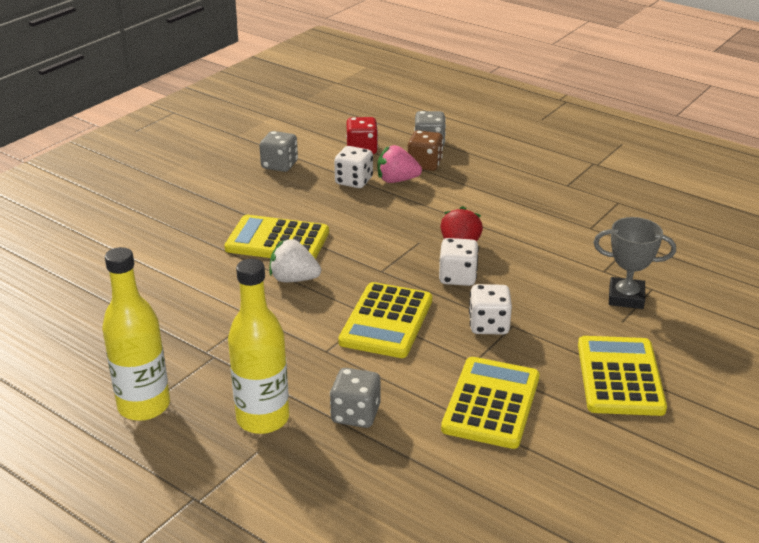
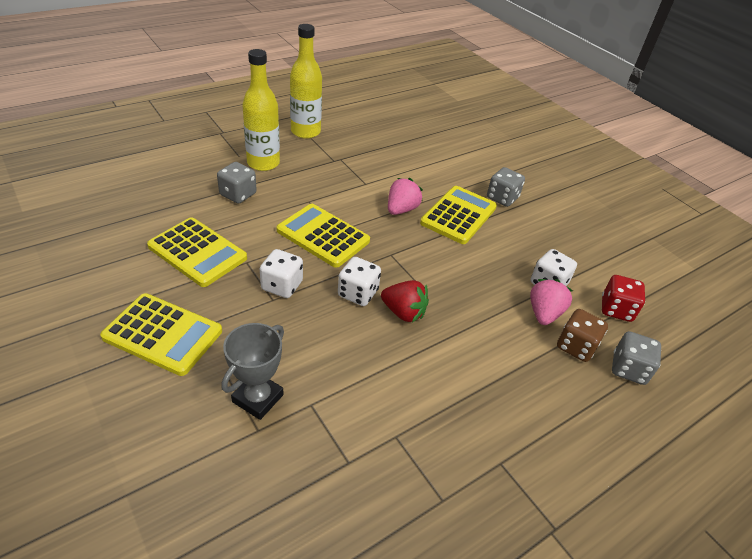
camera: 105 degrees right, 10 degrees up
grey dice [259,131,298,172] -> grey dice moved to [487,167,525,207]
white strawberry [270,239,321,282] -> pink strawberry [388,178,423,215]

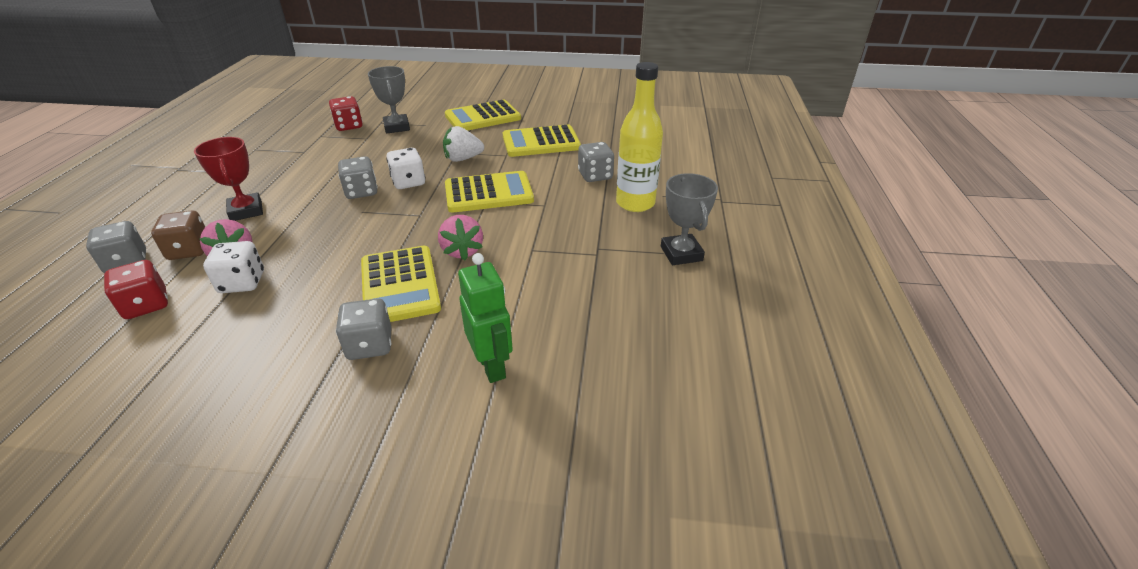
camera: 135 degrees right, 5 degrees down
white dice [260,249,303,298] -> white strawberry [443,126,484,162]
yellow bottle [290,24,322,139] -> grey trophy [661,173,718,265]
red strawberry [381,280,429,322] -> grey dice [338,156,378,199]
none -> red trophy [194,137,263,221]
none -> red dice [329,96,363,131]
none -> green robot [458,253,513,383]

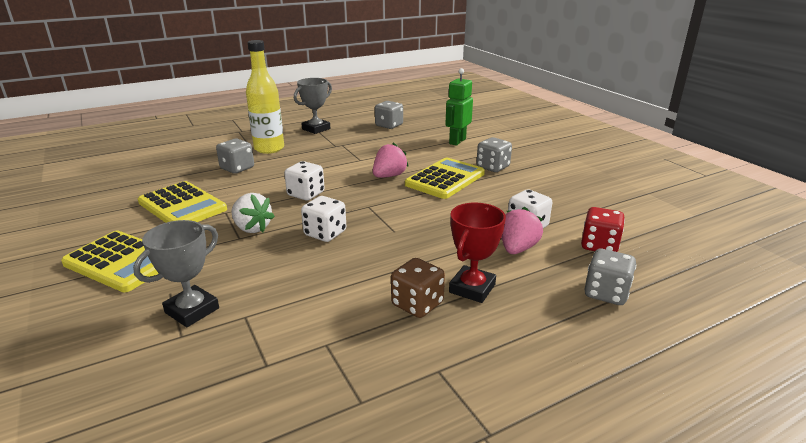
camera: 125 degrees left, 10 degrees down
brown dice [151,210,205,260] -> brown dice moved to [391,258,445,318]
red dice [329,96,363,131] -> none
grey dice [338,156,378,199] -> grey dice moved to [375,101,403,129]
yellow calculator [445,171,534,213] -> white dice [284,161,325,200]

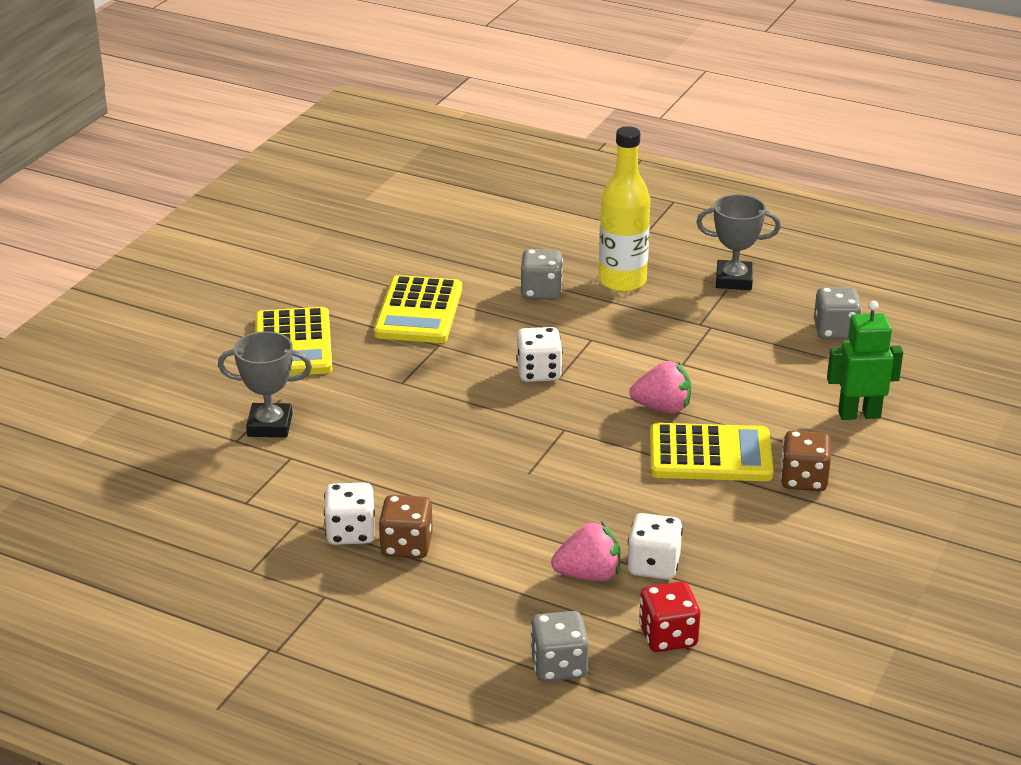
camera: 55 degrees right, 5 degrees up
white strawberry [231,193,275,233] -> none
white dice [301,196,346,242] -> white dice moved to [324,482,375,545]
red trophy [449,203,506,303] -> none
grey dice [476,137,512,172] -> brown dice [781,430,831,491]

